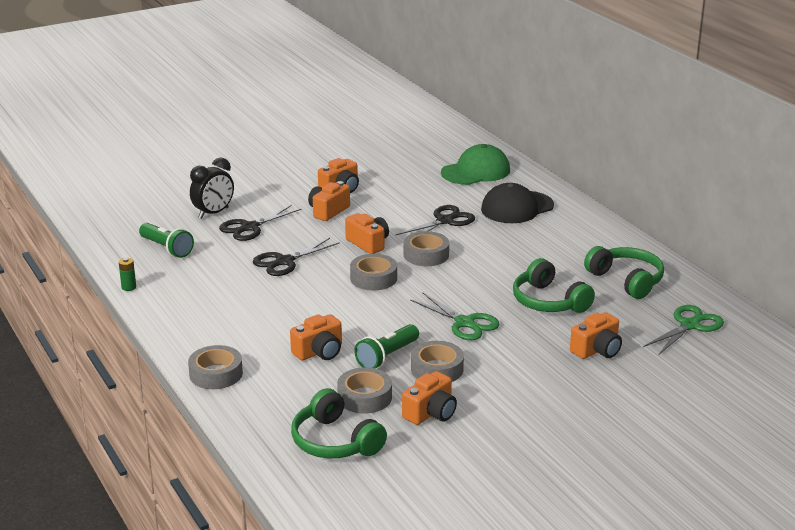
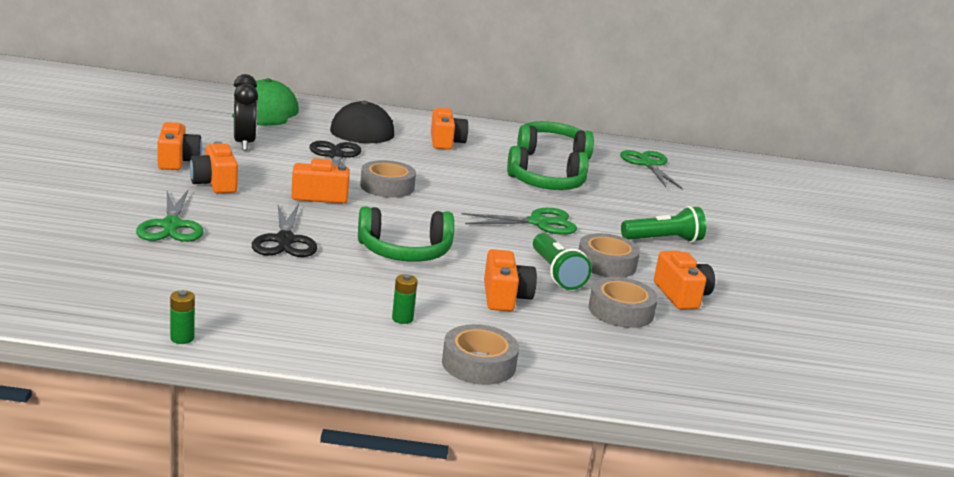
camera: 60 degrees left, 5 degrees down
green flashlight [139,223,194,258] -> green flashlight moved to [621,206,706,242]
black clock [190,158,234,219] -> black clock moved to [234,74,258,151]
black scissors [219,205,302,241] -> green scissors [136,190,204,242]
green headphones [291,388,387,458] -> green headphones moved to [358,206,454,262]
grey tape [350,254,397,291] -> none
orange camera [570,312,622,359] -> orange camera moved to [431,107,468,150]
none -> green battery [392,274,417,324]

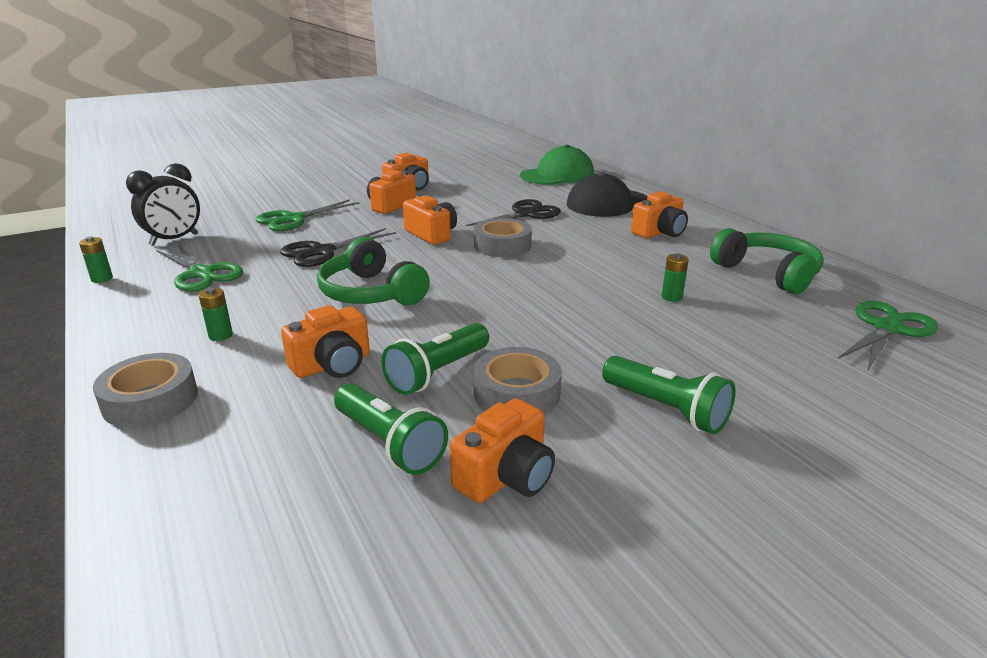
camera: 60 degrees right, 5 degrees up
black clock [234,74,258,151] -> black clock moved to [126,163,200,246]
green scissors [462,208,577,235] -> green scissors moved to [157,243,243,292]
green headphones [507,146,589,190] -> green battery [662,253,689,302]
grey tape [589,277,658,328] -> green flashlight [334,383,448,475]

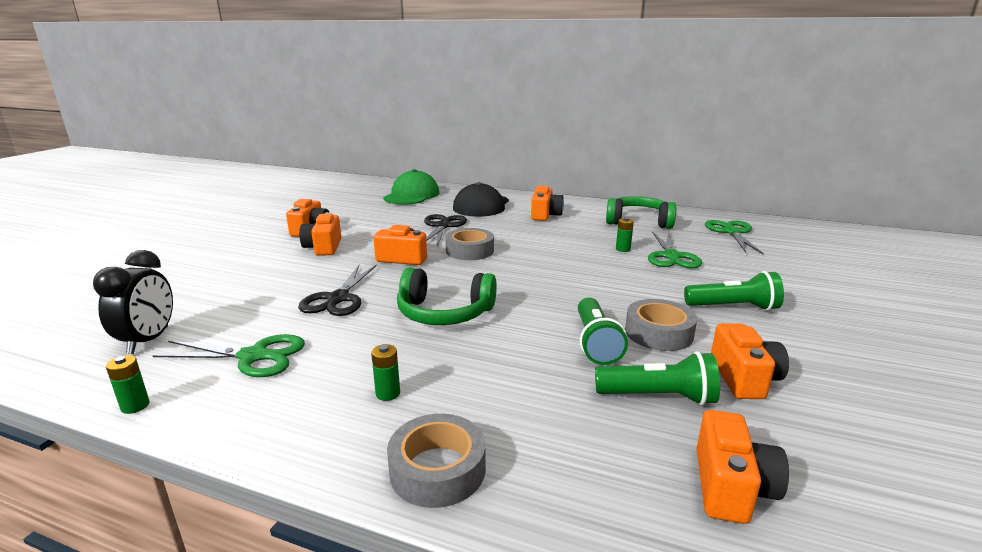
camera: 40 degrees left, 5 degrees down
green scissors [256,199,359,231] -> green scissors moved to [648,231,702,268]
orange camera [281,305,370,378] -> orange camera moved to [696,410,789,524]

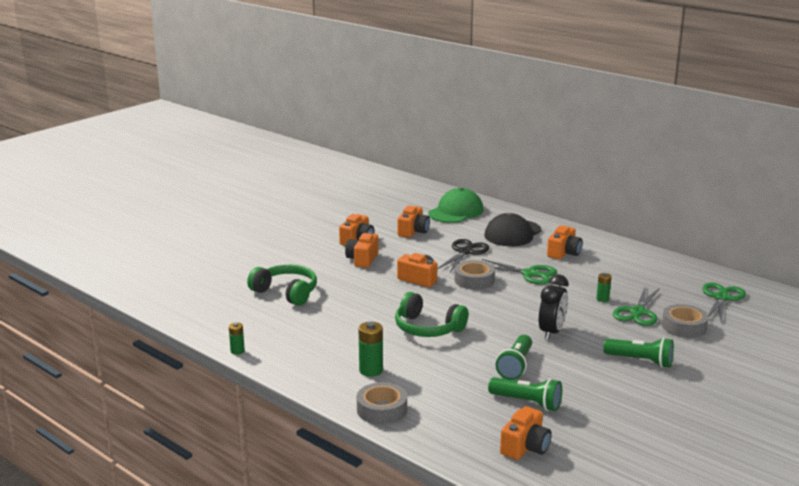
camera: 20 degrees right, 0 degrees up
black clock [93,250,173,354] -> black clock moved to [539,275,568,340]
green scissors [153,334,305,377] -> green scissors moved to [482,259,557,285]
black scissors [298,264,377,316] -> none
green battery [371,344,400,401] -> green battery [359,322,383,377], size x1.65
green headphones [606,196,676,229] -> green headphones moved to [247,265,317,306]
grey tape [625,299,697,351] -> grey tape moved to [662,304,709,338]
orange camera [711,323,789,399] -> orange camera moved to [397,206,430,238]

